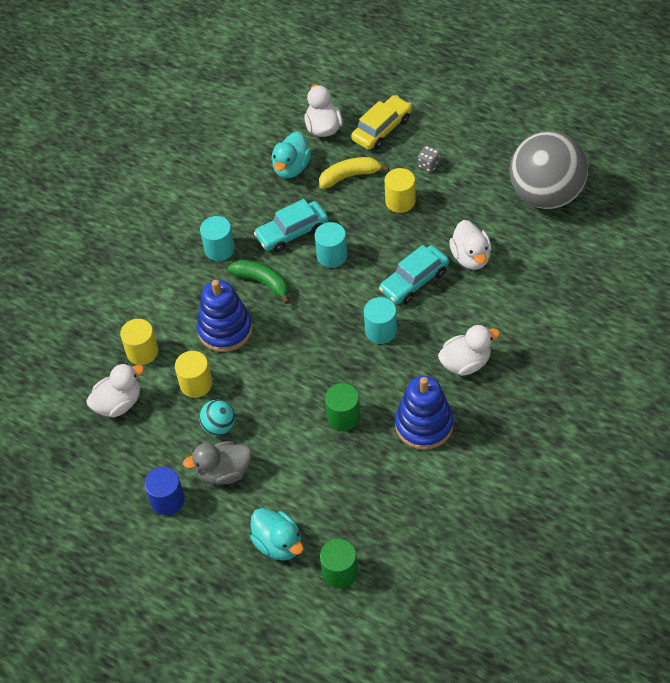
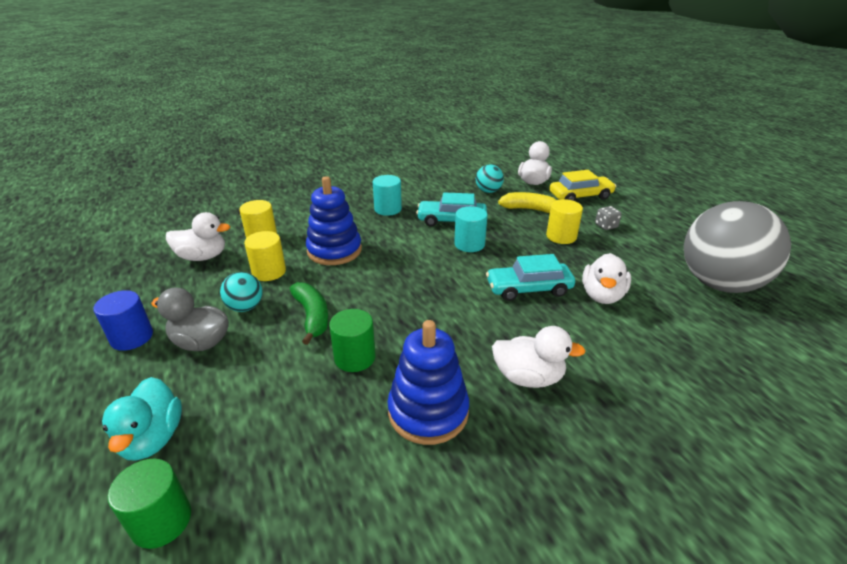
camera: 30 degrees right, 20 degrees down
green banana [228,260,290,304] -> green banana moved to [290,282,329,345]
turquoise duck [271,132,311,178] -> turquoise ball [476,164,504,193]
turquoise cylinder [364,297,397,344] -> none

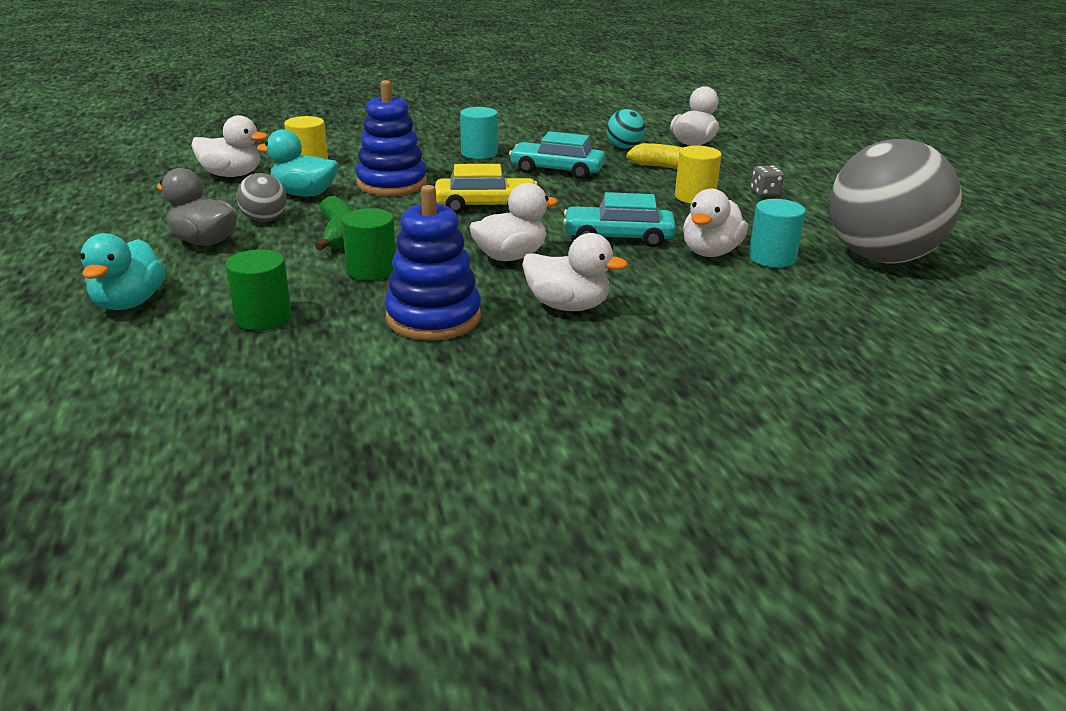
camera: 10 degrees right, 5 degrees down
blue cylinder [93,290,153,351] -> none
green cylinder [108,458,191,549] -> green cylinder moved to [225,249,292,331]
turquoise ball [220,272,263,312] -> grey ball [236,173,287,222]
yellow cylinder [244,231,286,281] -> turquoise duck [257,129,338,197]
turquoise cylinder [454,206,487,252] -> turquoise cylinder moved to [749,199,806,267]
yellow car [549,170,616,201] -> yellow car moved to [435,164,538,213]
none -> white duck [469,183,558,261]

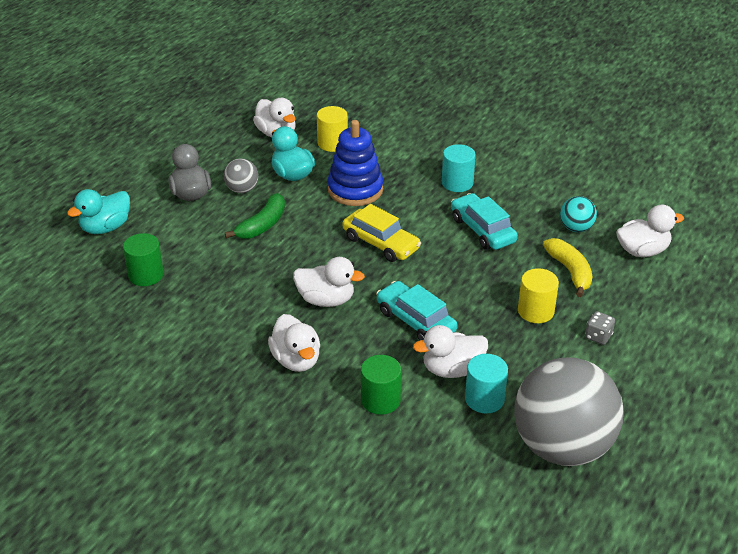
camera: 45 degrees right, 10 degrees up
green cylinder [342,208,396,281] -> green cylinder moved to [361,355,401,415]
blue stacking toy [385,185,481,340] -> none

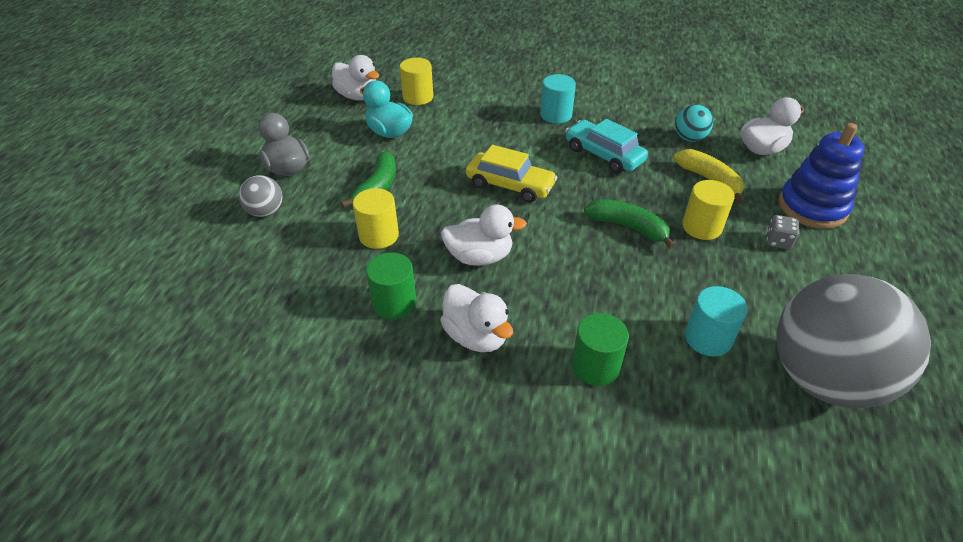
camera: 15 degrees left, 5 degrees up
turquoise duck [67,189,130,234] -> none
green cylinder [123,233,164,286] -> green cylinder moved to [366,252,416,319]
grey ball [223,159,258,193] -> grey ball moved to [239,175,283,217]
blue stacking toy [327,120,383,206] -> blue stacking toy moved to [779,123,865,229]
turquoise car [376,281,458,341] -> none
white duck [413,325,488,378] -> none
none -> yellow cylinder [353,188,399,249]
none -> green banana [584,199,675,249]

